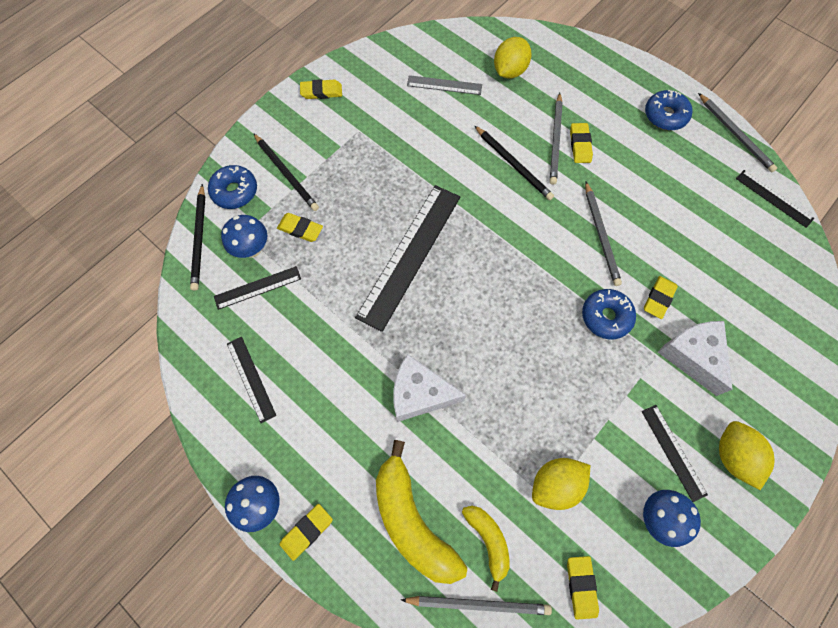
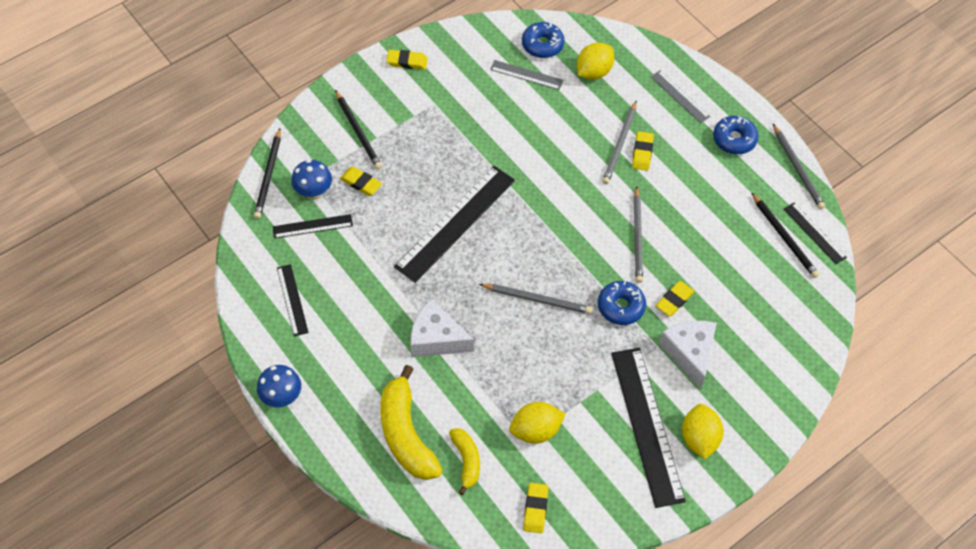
camera: 10 degrees right, 10 degrees down
blue donut [208,165,257,209] -> blue donut moved to [522,22,564,58]
yellow eraser [279,504,333,561] -> none
grey pencil [401,596,552,615] -> grey pencil moved to [479,284,592,314]
black pencil [474,125,554,200] -> black pencil moved to [751,192,819,278]
black ruler [642,405,708,502] -> black ruler [611,348,686,508], size x1.98
blue mushroom [643,490,701,547] -> none
none -> grey ruler [651,70,710,123]

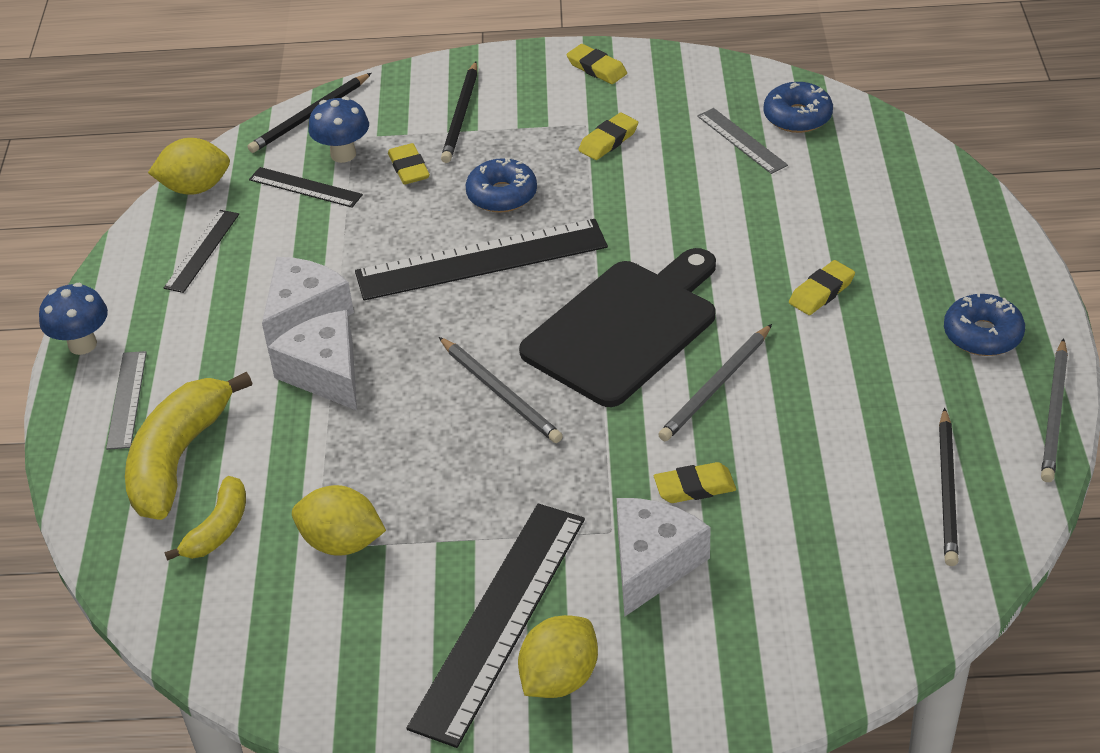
camera: 40 degrees right, 15 degrees down
yellow eraser [523,483,549,533] -> yellow eraser moved to [578,113,638,160]
yellow lemon [577,43,614,80] -> yellow lemon moved to [148,138,230,195]
blue donut [598,281,646,325] -> blue donut moved to [465,158,537,213]
grey pencil [602,101,637,184] -> none
grey ruler [651,70,710,123] -> grey ruler moved to [106,351,147,450]
black ruler [784,202,847,265] -> none
none -> white cheese [262,257,354,353]
none -> black cutting board [519,248,716,407]

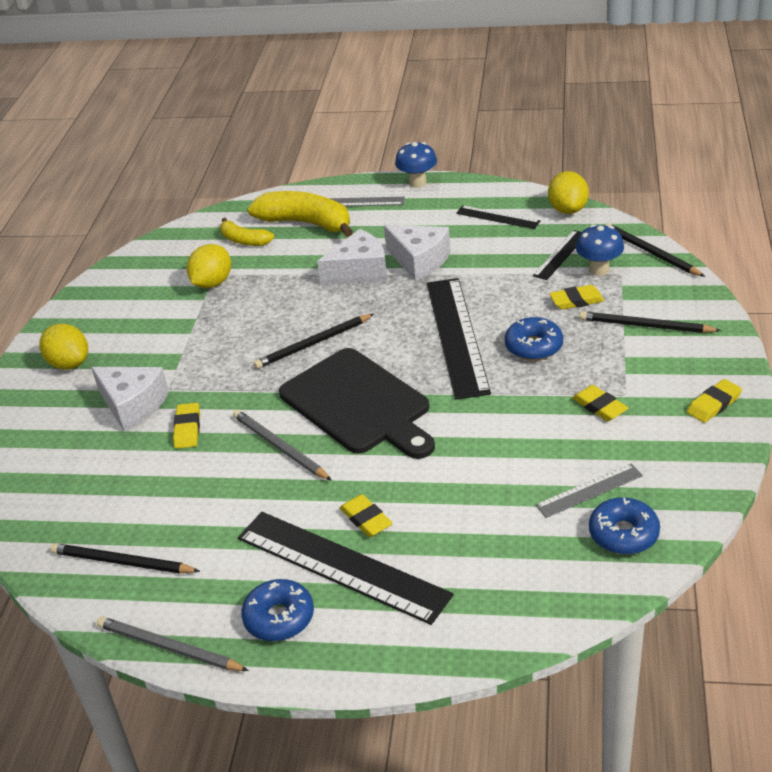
camera: 100 degrees right, 5 degrees down
black ruler [406,504,585,748] -> black ruler moved to [238,512,454,625]
grey pencil [439,337,563,443] -> black pencil [254,314,374,369]

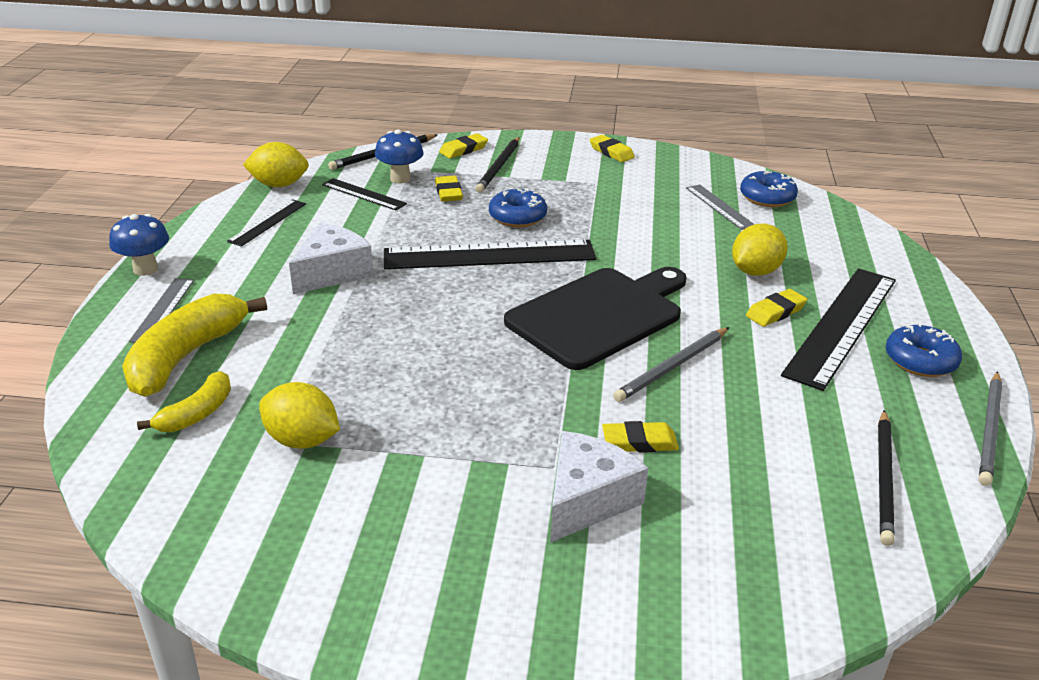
camera: 95 degrees left, 5 degrees down
yellow lemon [39,324,88,370] -> yellow lemon moved to [732,224,788,276]
black pencil [254,314,374,369] -> none
white cheese [317,229,387,285] -> none
yellow eraser [572,385,628,421] -> yellow eraser moved to [439,133,488,158]

